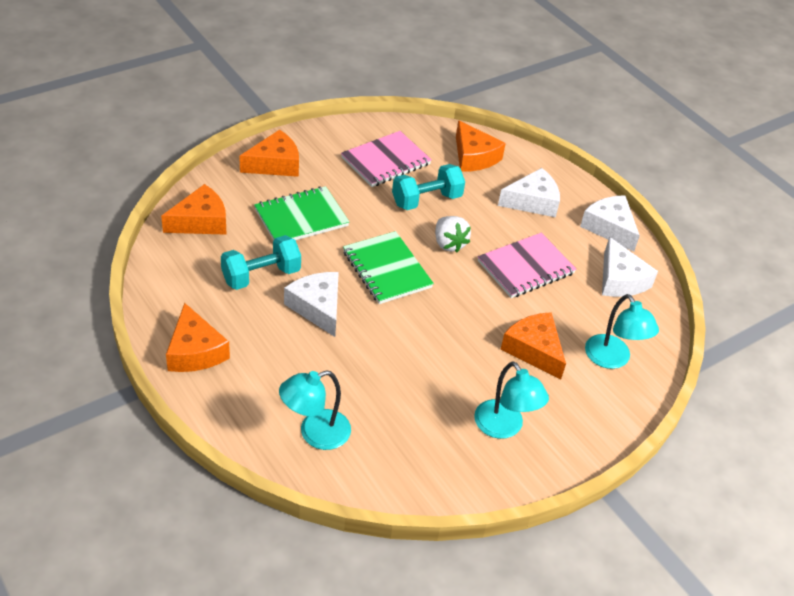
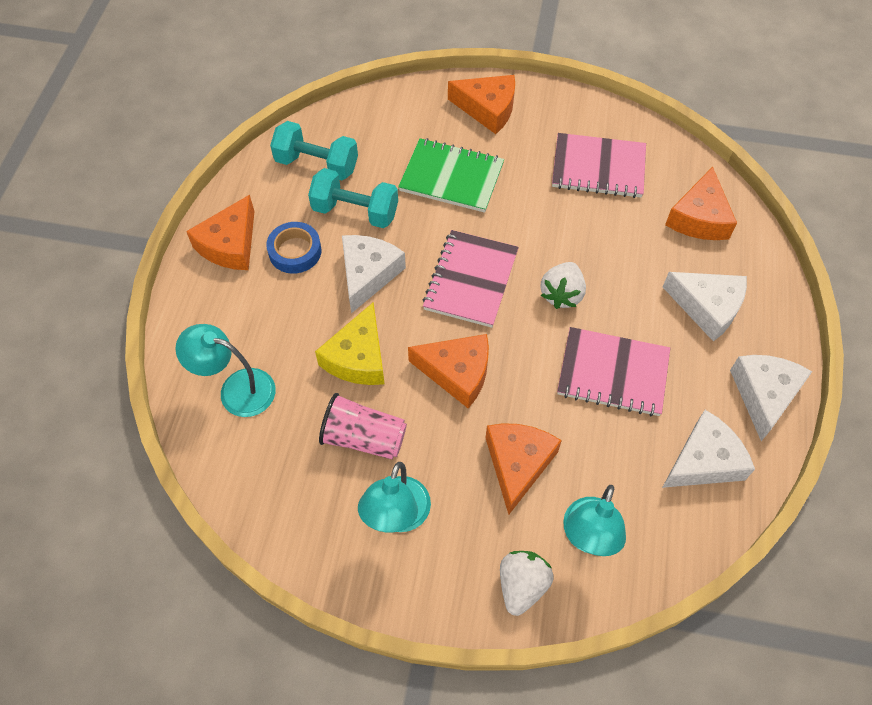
camera: 50 degrees right, 15 degrees up
orange cheese [161,184,227,235] -> orange cheese moved to [408,334,489,408]
green notebook [343,231,434,304] -> pink notebook [423,230,519,328]
turquoise dumbbell [392,164,465,210] -> turquoise dumbbell moved to [270,121,358,180]
white cheese [602,237,658,297] -> white cheese turned 150 degrees counterclockwise [662,410,755,488]
none -> blue tape [266,222,321,274]
none -> yellow cheese [315,303,384,385]
none -> pink cup [319,393,407,459]
none -> white strawberry [500,551,553,616]

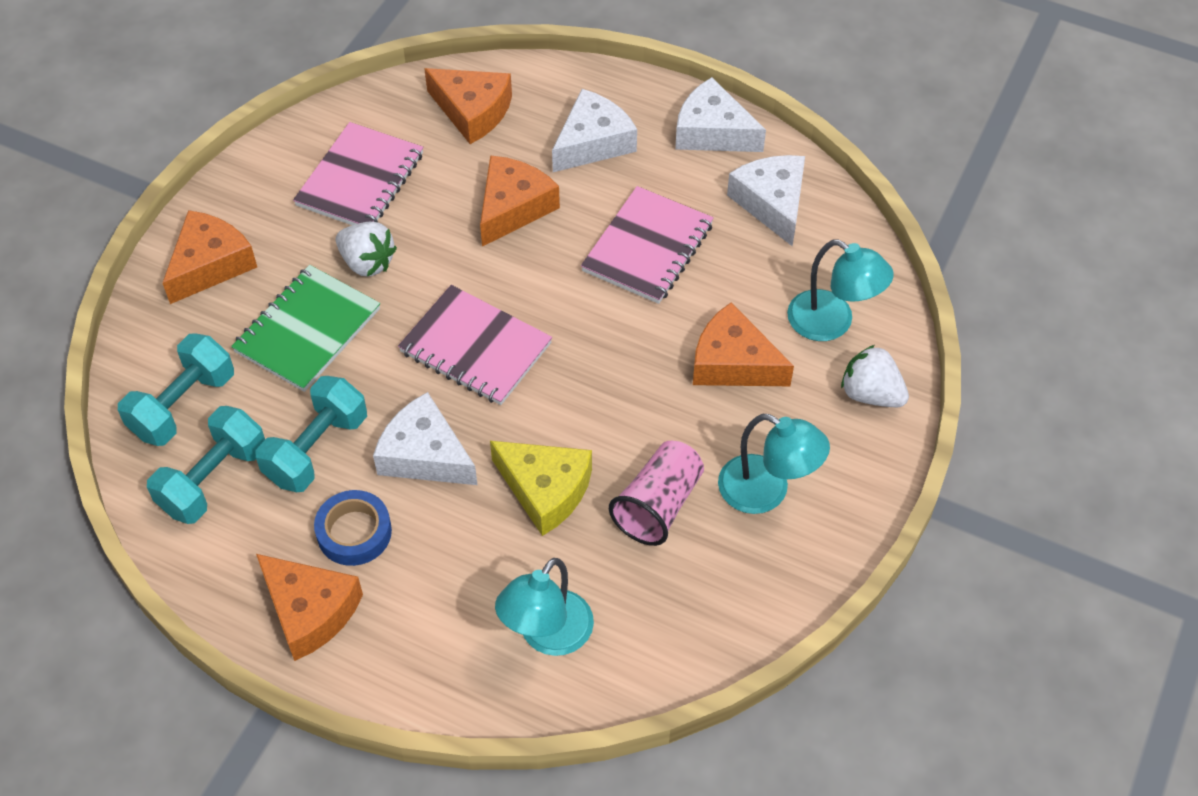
camera: 75 degrees left, 5 degrees down
orange cheese [408,334,489,408] -> orange cheese moved to [480,155,560,247]
white strawberry [541,262,586,309] -> white strawberry moved to [336,222,397,276]
none -> turquoise dumbbell [118,333,234,446]

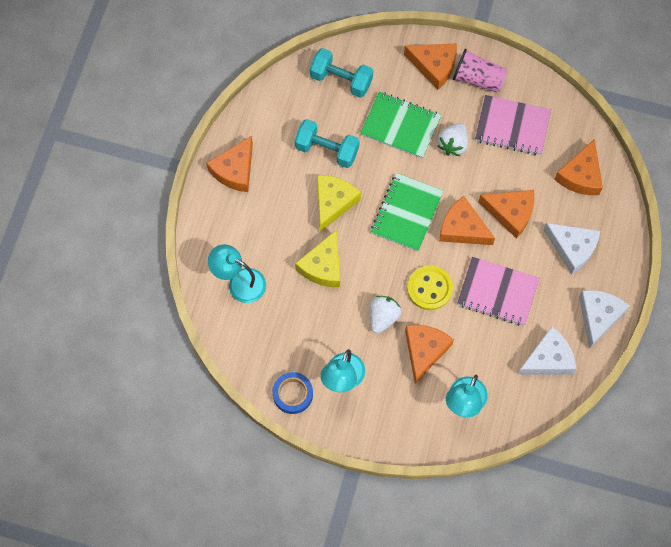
camera: 80 degrees right, 15 degrees up
turquoise dumbbell [147,406,265,524] -> none
blue tape [314,490,392,566] -> blue tape moved to [273,372,313,414]
white cheese [373,392,478,485] -> yellow cheese [317,175,361,232]
pink notebook [398,285,552,405] -> green notebook [371,173,443,251]
pink cup [609,441,704,546] -> pink cup moved to [453,49,508,93]
white strawberry [841,345,909,408] -> white strawberry moved to [369,296,401,333]
none -> yellow button [407,265,453,310]
none -> orange cheese [439,196,495,245]

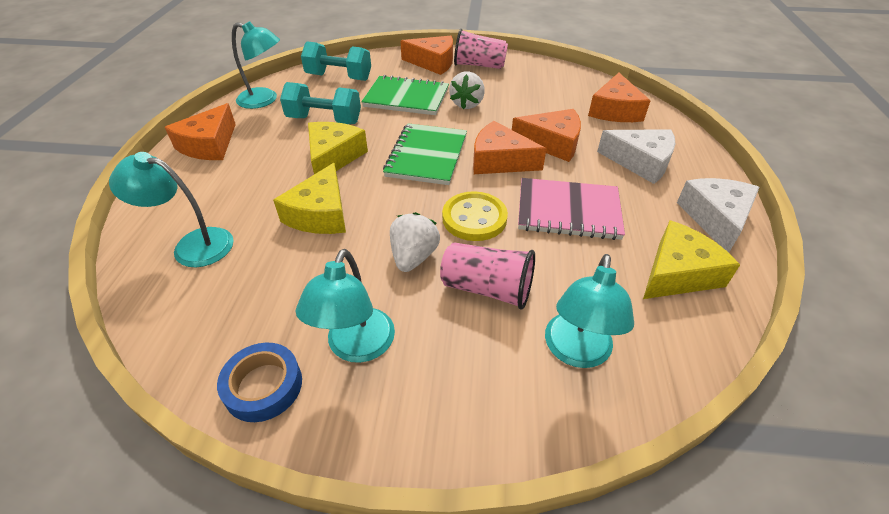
camera: 10 degrees left, 25 degrees down
orange cheese [405,325,454,383] -> pink cup [440,242,535,310]
pink notebook [475,95,551,155] -> none
white cheese [517,327,576,375] -> yellow cheese [643,220,740,299]
none -> turquoise lamp [232,21,280,109]

